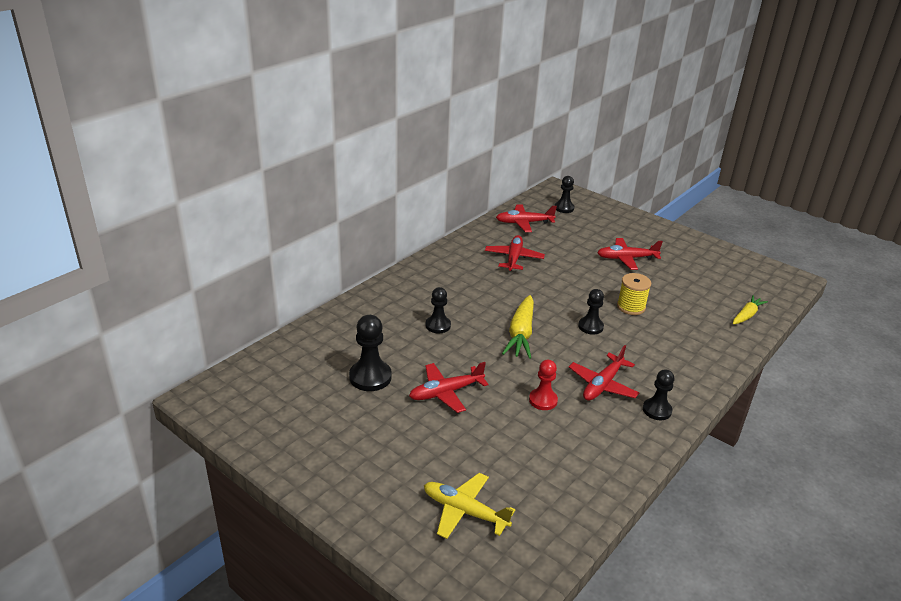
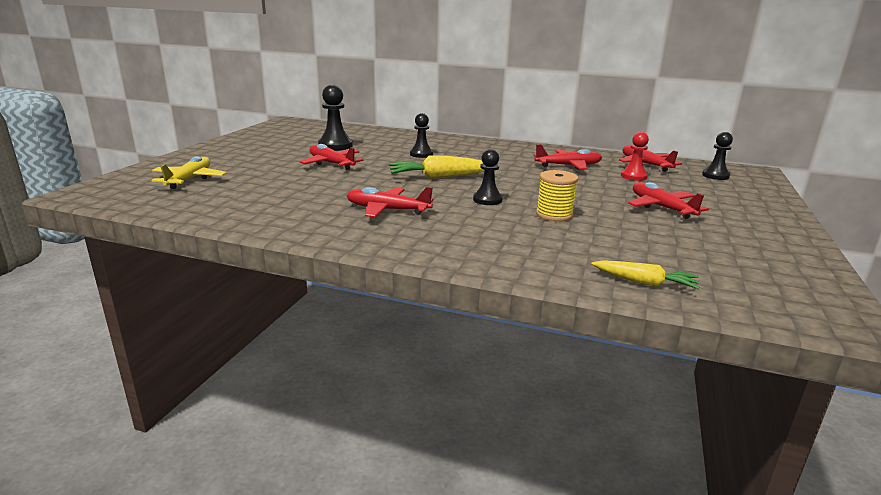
camera: 70 degrees right, 10 degrees down
red pawn [529,360,558,410] -> red pawn moved to [621,132,649,181]
black pawn [643,369,674,420] -> none

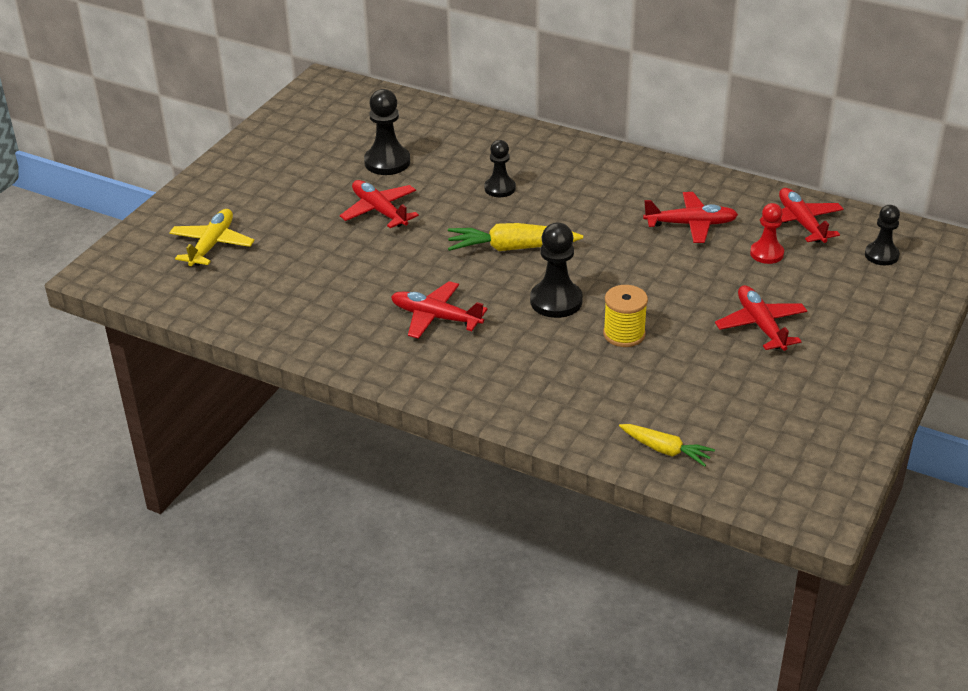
camera: 10 degrees right, 15 degrees up
black pawn [473,149,503,205] -> black pawn [530,222,583,318], size x1.51

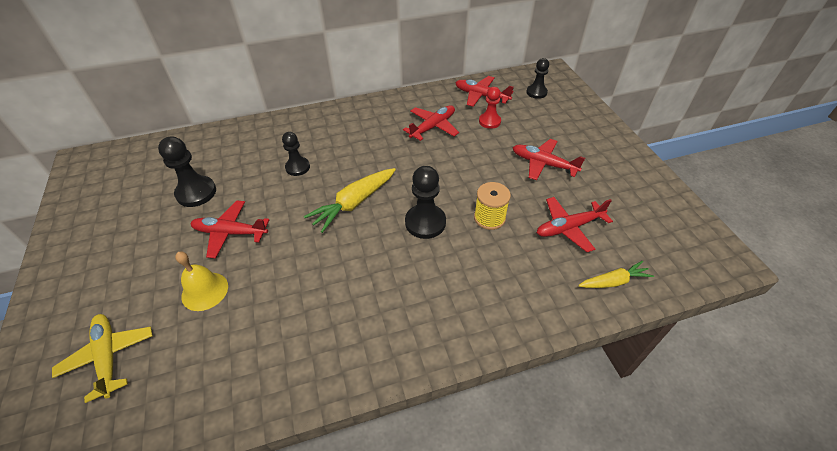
camera: 45 degrees left, 10 degrees up
red plane [391,281,488,339] -> red plane moved to [537,197,613,252]
none -> yellow bell [175,252,228,311]

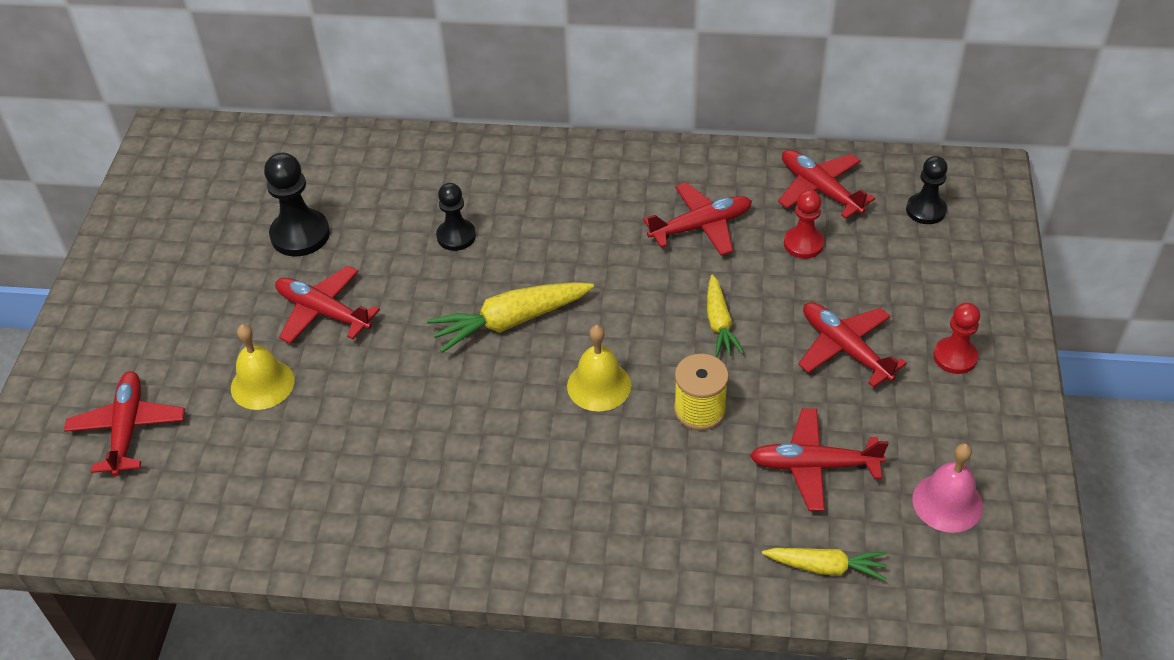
camera: 25 degrees right, 0 degrees up
yellow plane [52,314,153,403] -> red plane [64,371,185,476]
black pawn [405,166,446,239] -> yellow bell [567,325,631,411]
none -> yellow carrot [707,274,744,357]
none -> pink bell [912,443,983,533]
none -> red pawn [933,303,980,374]

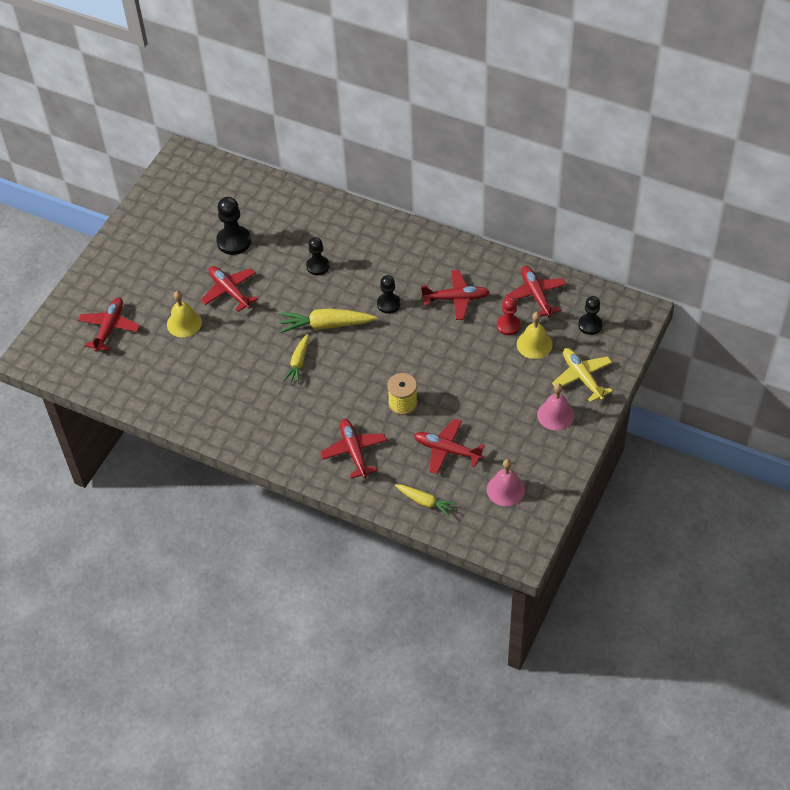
camera: 20 degrees right, 5 degrees up
yellow bell [567,325,631,411] -> yellow bell moved to [517,312,553,359]
yellow carrot [707,274,744,357] -> yellow carrot moved to [283,334,309,384]
red plane [798,302,907,388] -> red plane moved to [320,419,387,479]
red pawn [933,303,980,374] -> pink bell [537,383,574,431]
none -> black pawn [377,275,401,314]
none -> yellow plane [552,348,613,402]

